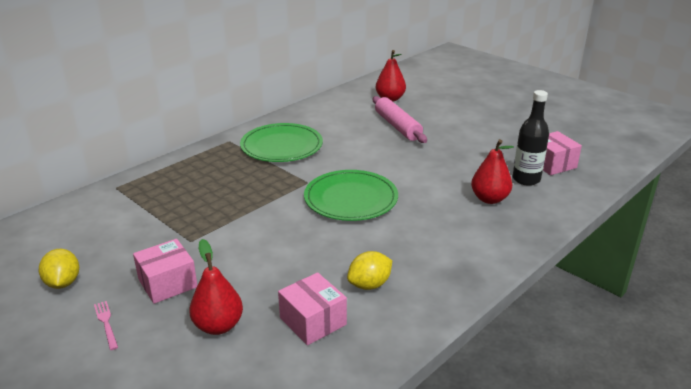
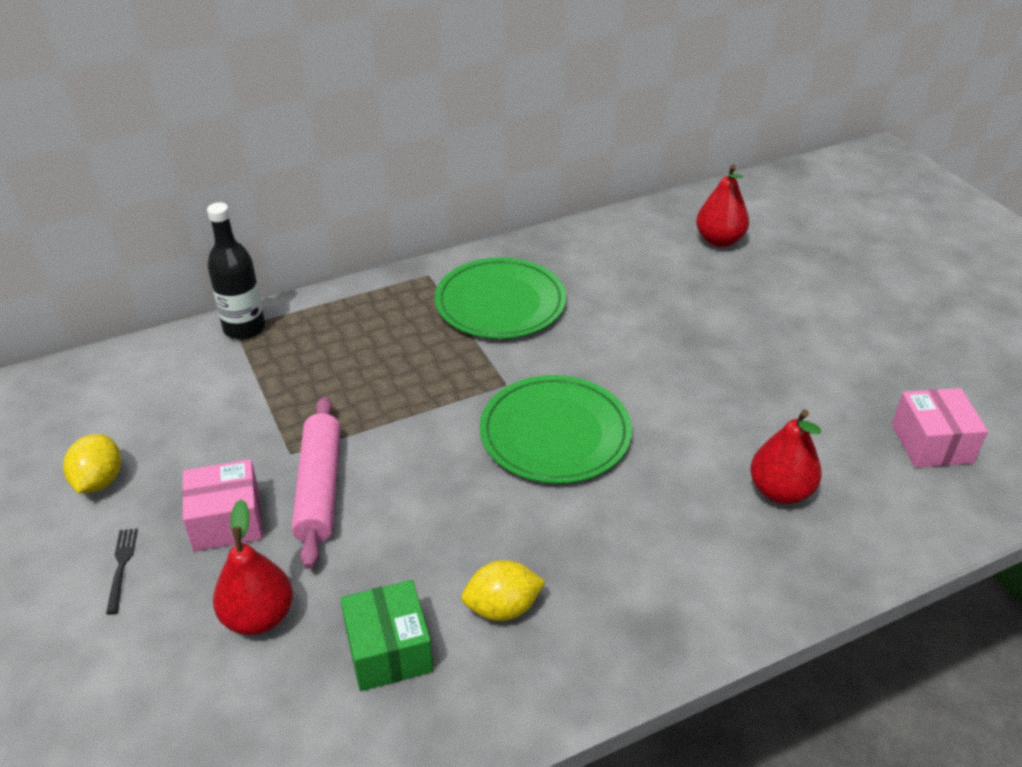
camera: 20 degrees right, 10 degrees up
pink fork [94,301,118,350] -> black fork [106,528,138,615]
pink box [278,272,347,345] -> green box [340,580,433,691]
pink rolling pin [373,96,427,143] -> pink rolling pin moved to [292,397,341,569]
black bottle [512,90,549,186] -> black bottle moved to [207,202,265,340]

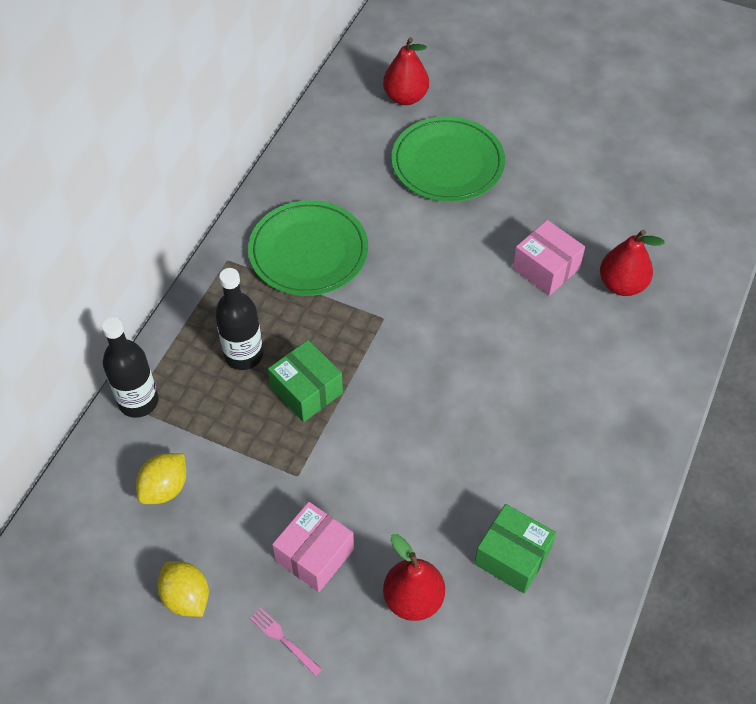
camera: 40 degrees left, 15 degrees up
black fork [106,528,138,615] -> pink fork [250,608,322,676]
pink rolling pin [292,397,341,569] -> none
yellow lemon [461,560,546,621] -> yellow lemon moved to [136,453,186,504]
green plate [480,375,632,484] -> green plate moved to [392,116,505,202]
pink box [892,388,988,468] -> pink box moved to [513,220,585,296]
none -> black bottle [215,268,263,370]
none -> green box [268,340,343,422]

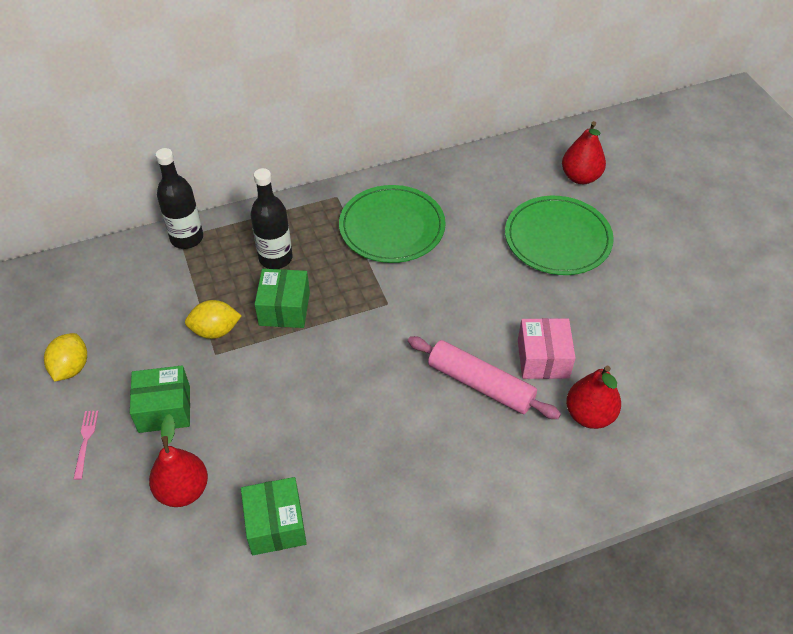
camera: 45 degrees right, 5 degrees down
yellow lemon [136,453,186,504] -> yellow lemon moved to [185,300,242,339]
pink box [272,502,354,592] -> green box [130,366,190,433]
none -> pink rolling pin [408,336,561,419]

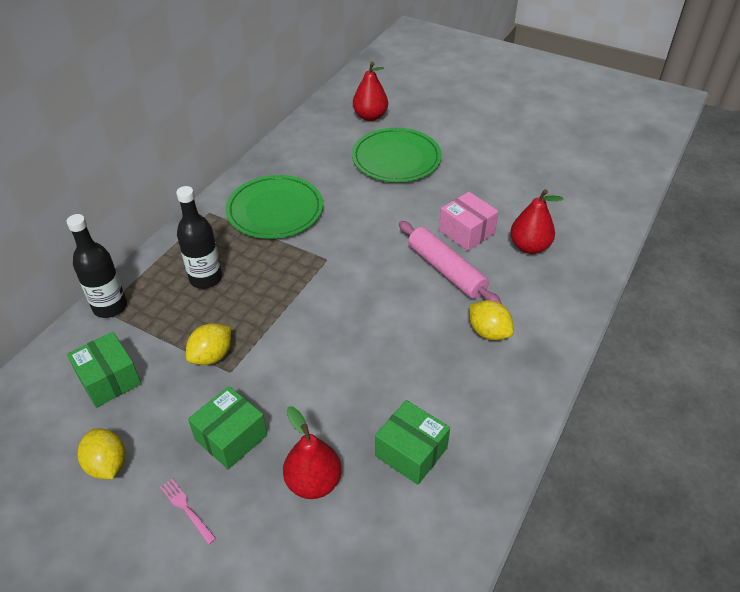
camera: 40 degrees left, 5 degrees down
green box [254,269,310,328] -> green box moved to [67,332,142,408]
pink rolling pin [408,336,561,419] -> pink rolling pin turned 60 degrees clockwise [399,221,502,304]
none -> yellow lemon [469,300,514,340]

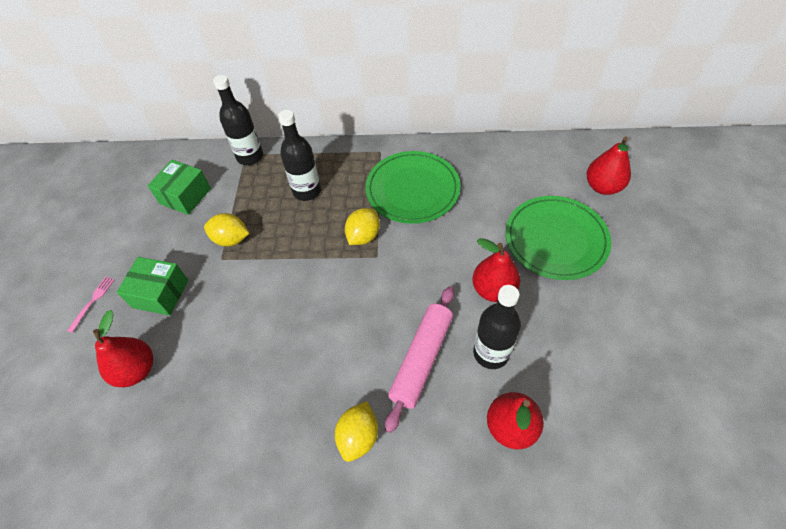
camera: 65 degrees right, 10 degrees up
yellow lemon [78,429,126,479] -> yellow lemon moved to [345,208,380,245]
green box [375,400,450,485] -> none
pink box [439,192,499,251] -> black bottle [473,285,521,369]
none -> red pear [472,238,520,302]

